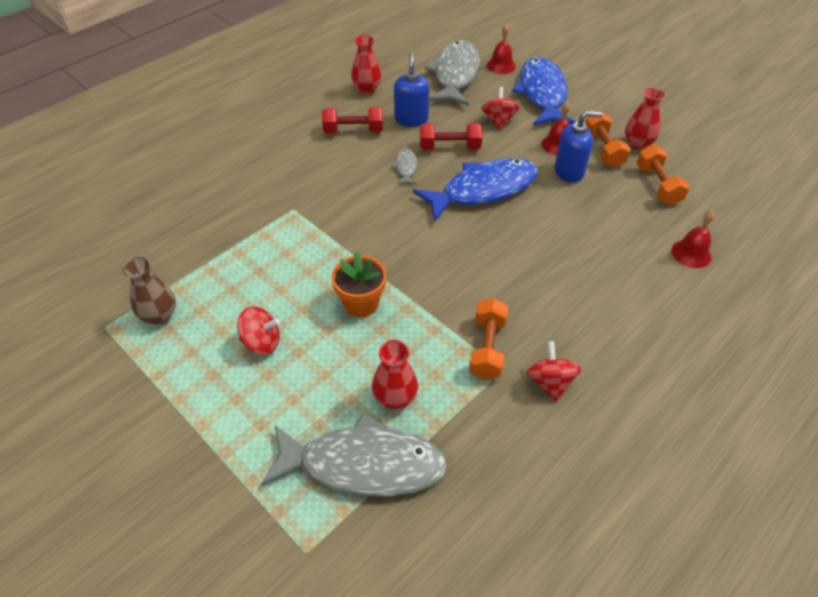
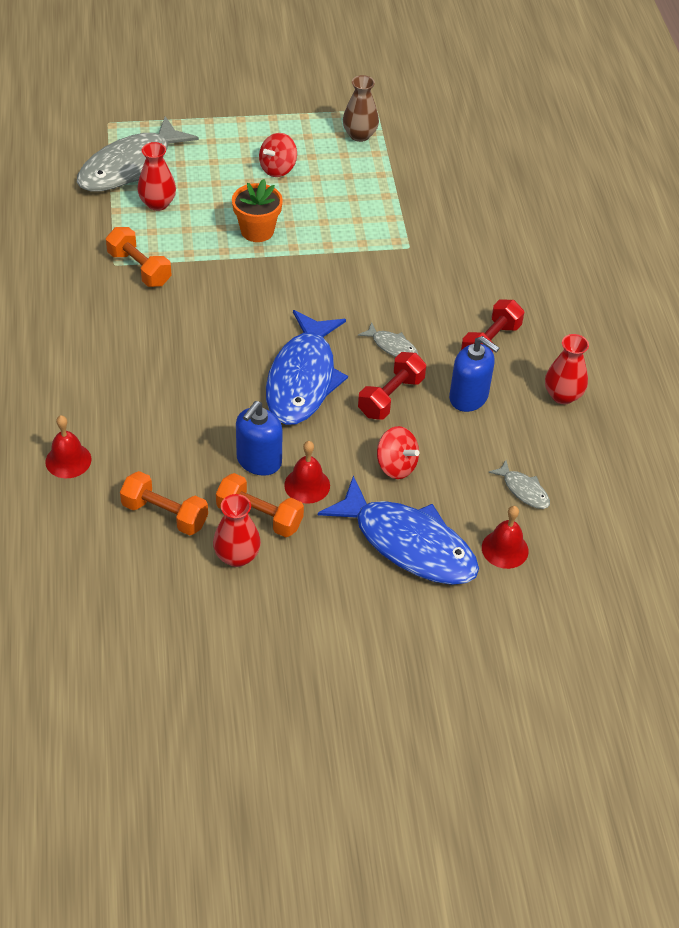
camera: 125 degrees right, 0 degrees up
grey fish [425,40,480,106] -> grey fish [488,460,550,509], size x0.43
red spinning top [526,341,581,402] -> none

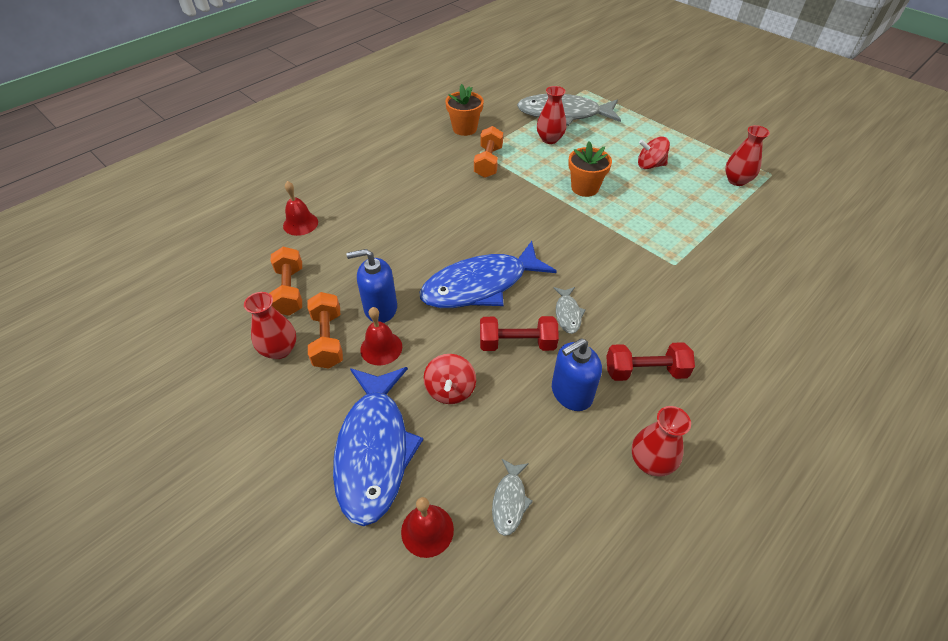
camera: 55 degrees right, 0 degrees up
brown vase [343,75,379,142] -> red vase [725,125,770,186]
blue soap dispenser [449,336,499,412] -> blue soap dispenser turned 60 degrees clockwise [552,338,602,411]
none -> orange flower pot [445,84,484,136]

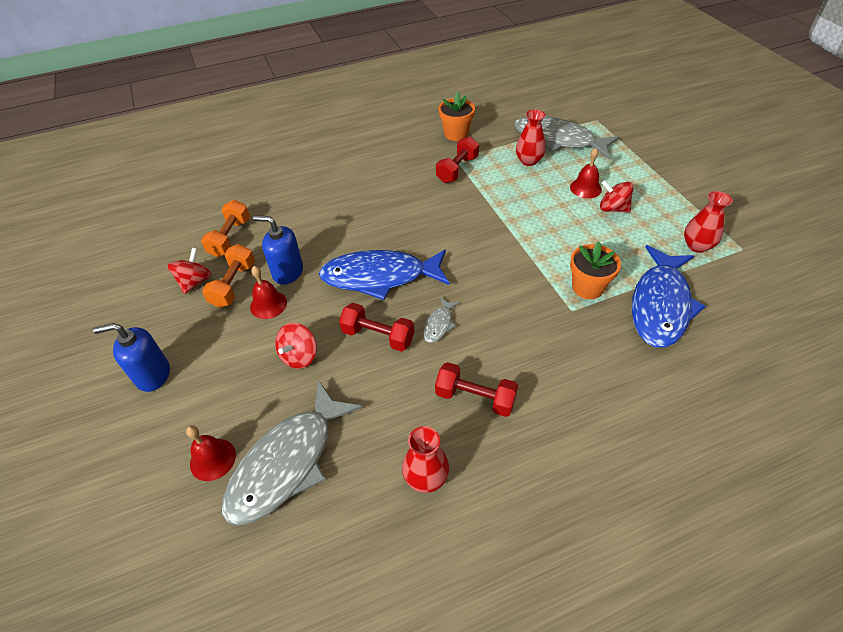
camera: 25 degrees right, 0 degrees up
red vase [244,292,296,359] -> red spinning top [167,248,212,294]
red bell [283,181,318,236] -> red bell moved to [570,148,602,198]
blue fish [333,367,424,526] -> blue fish moved to [632,245,706,348]
orange dumbbell [474,126,503,178] -> red dumbbell [436,136,479,183]
grey fish [492,459,533,536] -> grey fish [222,380,362,526], size x2.34
blue soap dispenser [552,338,602,411] -> blue soap dispenser moved to [93,323,170,392]
orange flower pot [568,141,612,197] -> orange flower pot moved to [570,241,621,299]

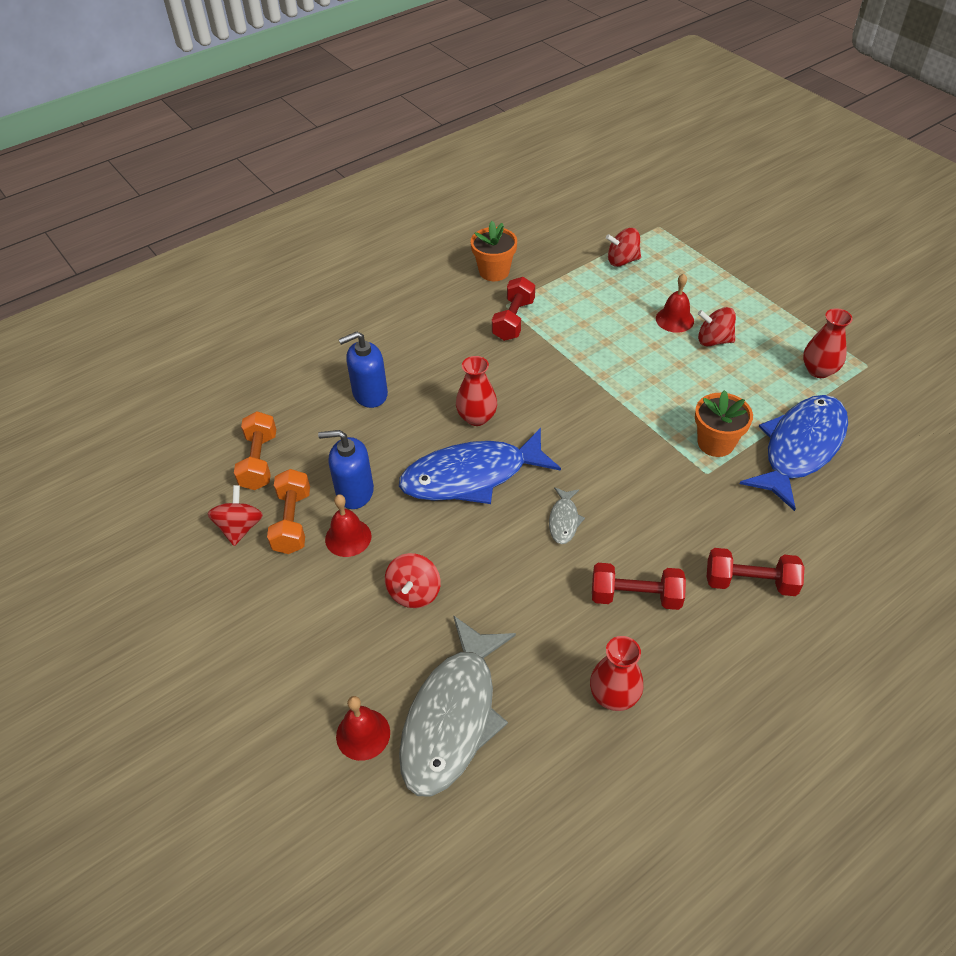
camera: 15 degrees left, 0 degrees up
blue soap dispenser [93,323,170,392] -> blue soap dispenser moved to [338,331,388,408]
red dumbbell [339,303,414,352] -> red dumbbell moved to [707,548,804,596]
grey fish [514,116,619,159] -> red spinning top [606,228,641,267]
red vase [516,109,546,166] -> red vase moved to [456,356,497,426]
blue fish [632,245,706,348] -> blue fish turned 150 degrees counterclockwise [740,395,848,511]

